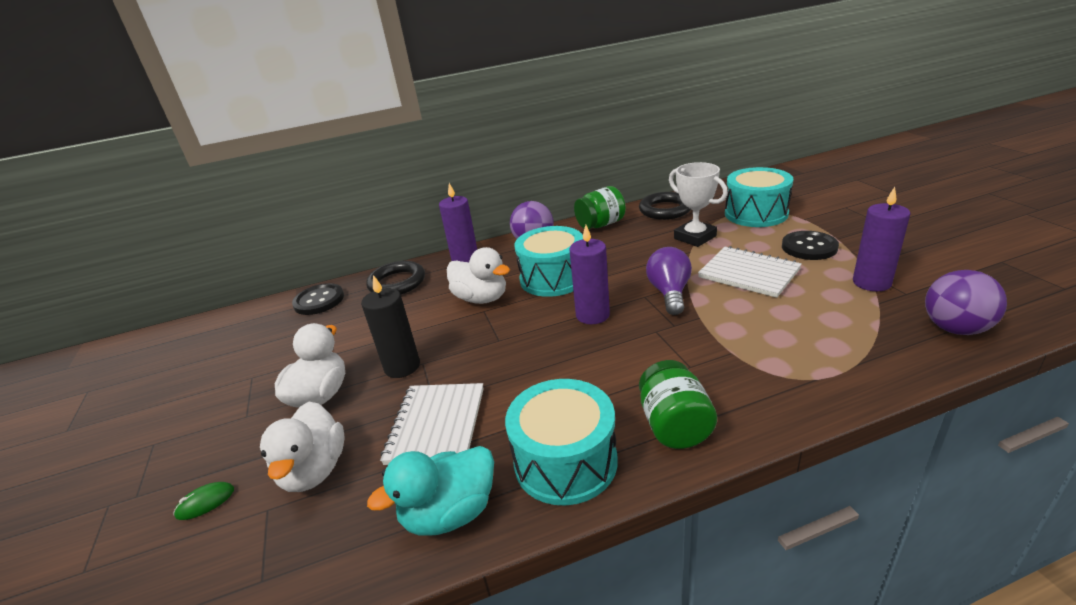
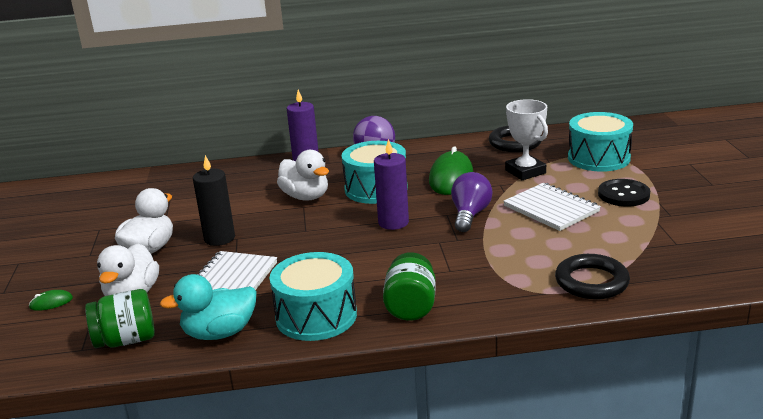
camera: 10 degrees right, 5 degrees down
black button [292,283,344,315] -> none
black ring [366,261,425,295] -> black ring moved to [555,254,630,299]
green jar [574,186,626,229] -> green jar moved to [85,289,155,348]
purple candle [853,187,911,291] -> none
purple ball [925,270,1007,335] -> none
none -> green mouse [429,146,473,195]

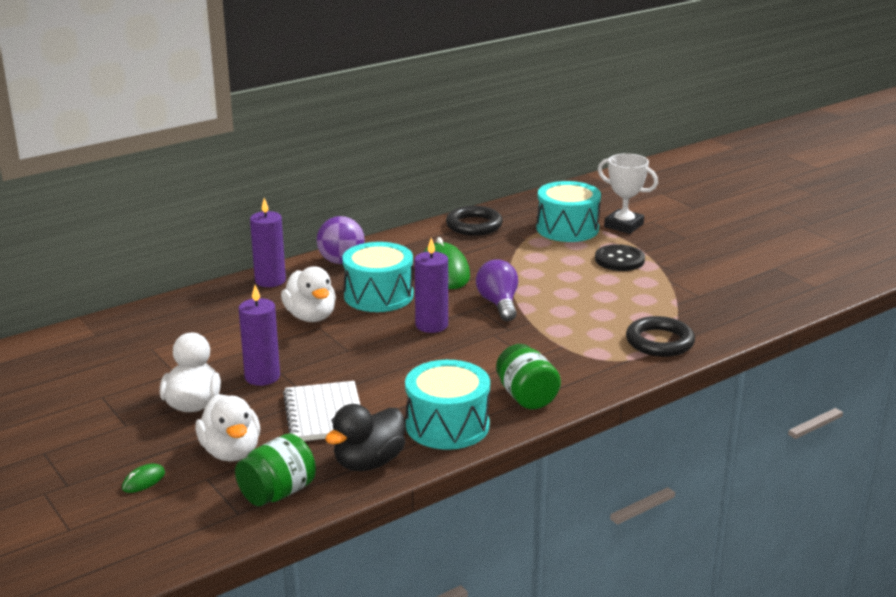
camera: 30 degrees left, 0 degrees up
turquoise duck [160,274,256,340] -> black duck [325,404,405,471]
black candle [193,155,235,246] -> purple candle [239,285,280,386]
white duck [277,150,329,201] -> white duck turned 45 degrees clockwise [281,266,336,322]
white notebook [503,183,601,231] -> none
white trophy [505,99,548,180] -> white trophy moved to [598,153,658,234]

